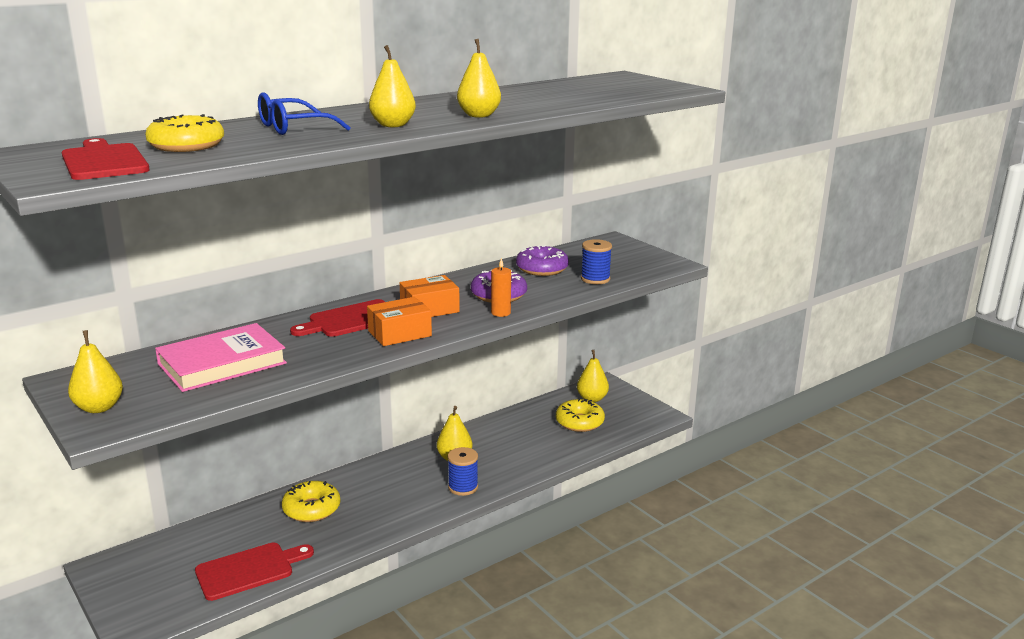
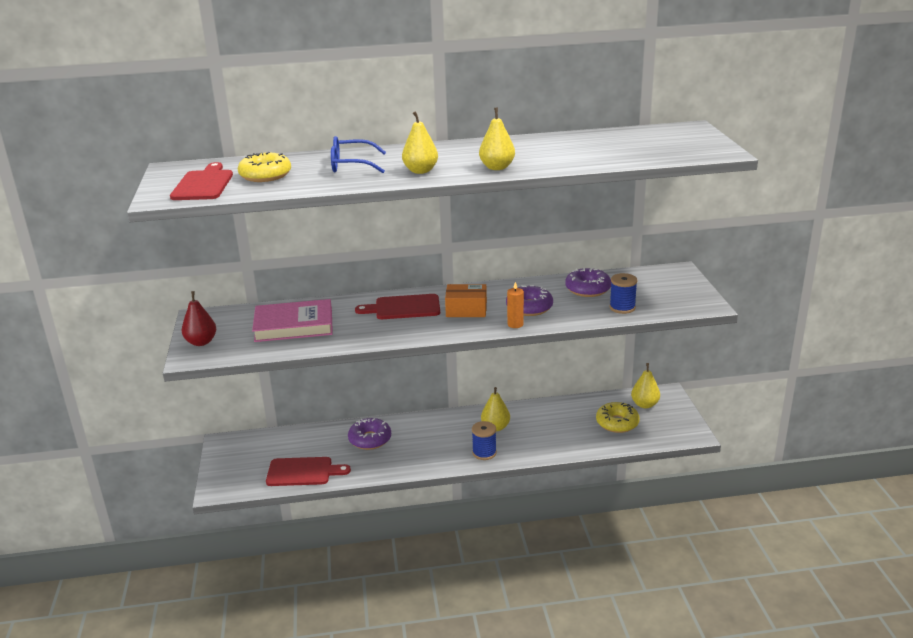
camera: 30 degrees right, 5 degrees up
yellow pear [68,330,123,413] -> red pear [182,291,216,346]
yellow donut [282,481,340,522] -> purple donut [348,418,391,450]
orange box [367,297,432,346] -> none

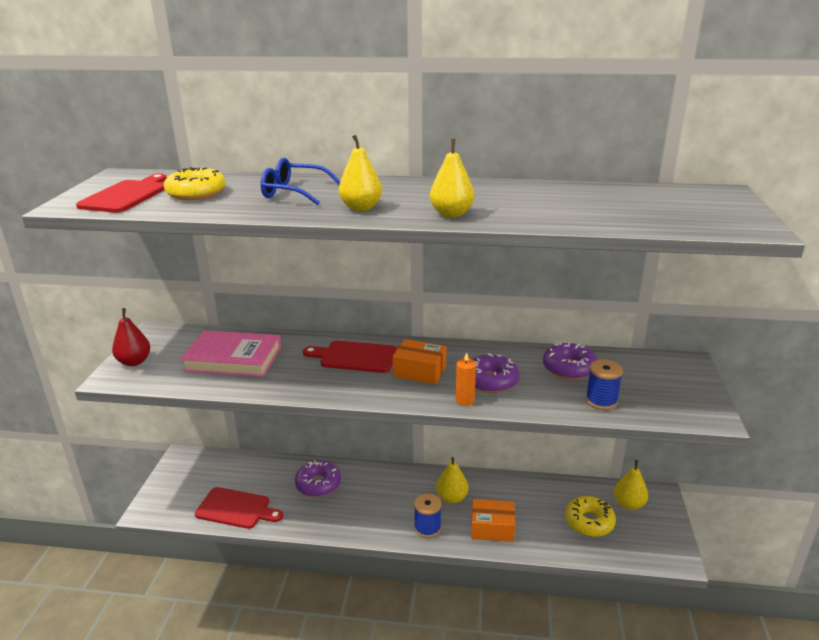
camera: 15 degrees right, 0 degrees up
none -> orange box [471,499,515,542]

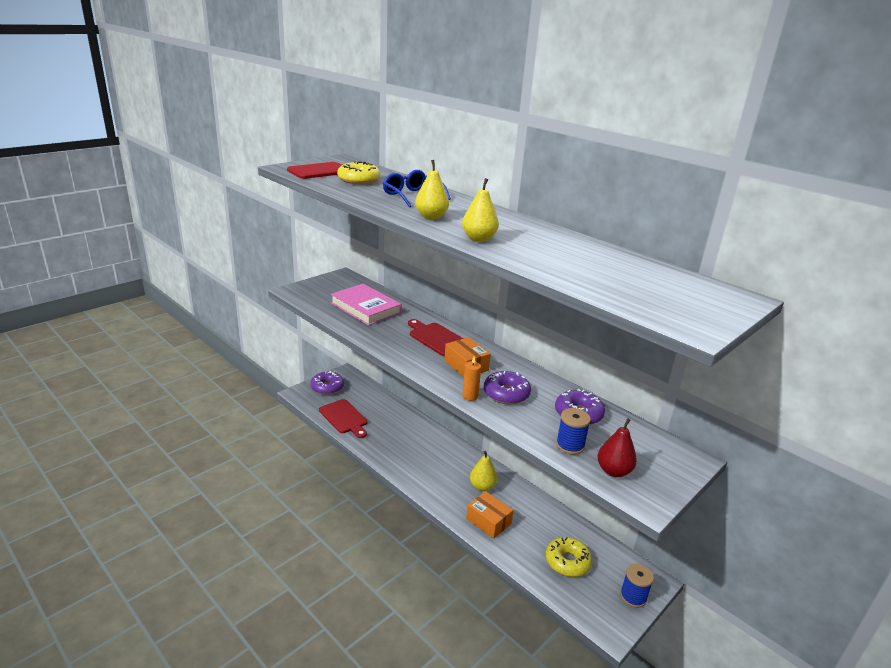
camera: 35 degrees right, 0 degrees up
red pear [112,308,150,366] -> red pear moved to [597,418,637,477]
purple donut [295,460,341,497] -> purple donut moved to [310,371,344,395]
blue spool [414,493,442,538] -> blue spool moved to [620,564,654,608]
yellow pear [614,460,648,510] -> none

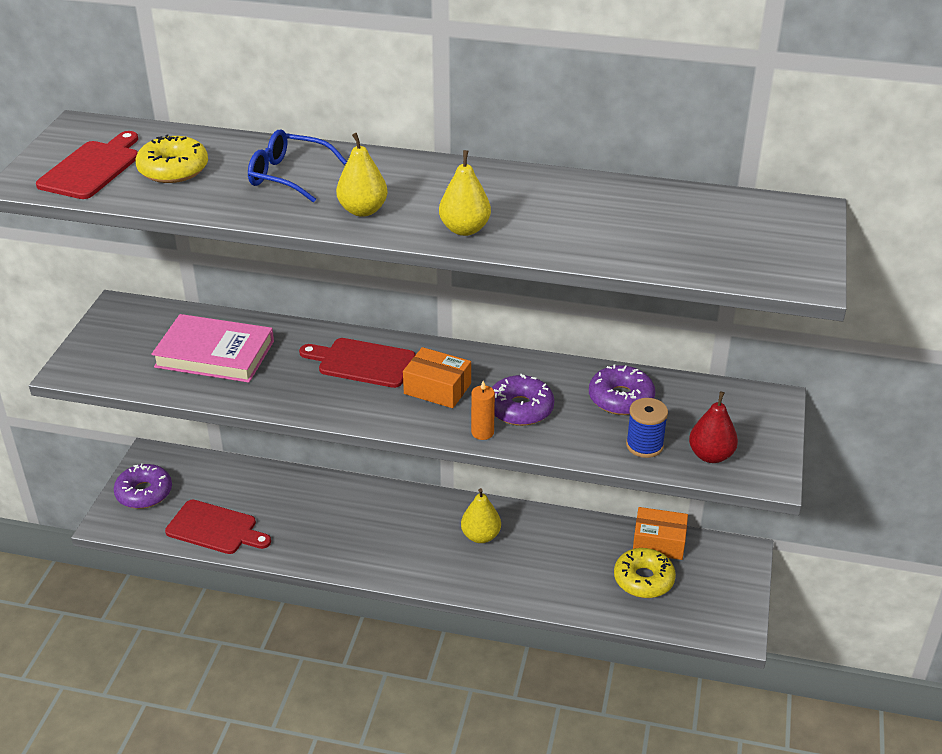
camera: 30 degrees left, 10 degrees up
orange box [466,491,513,539] -> orange box moved to [633,507,688,560]
blue spool [620,564,654,608] -> none

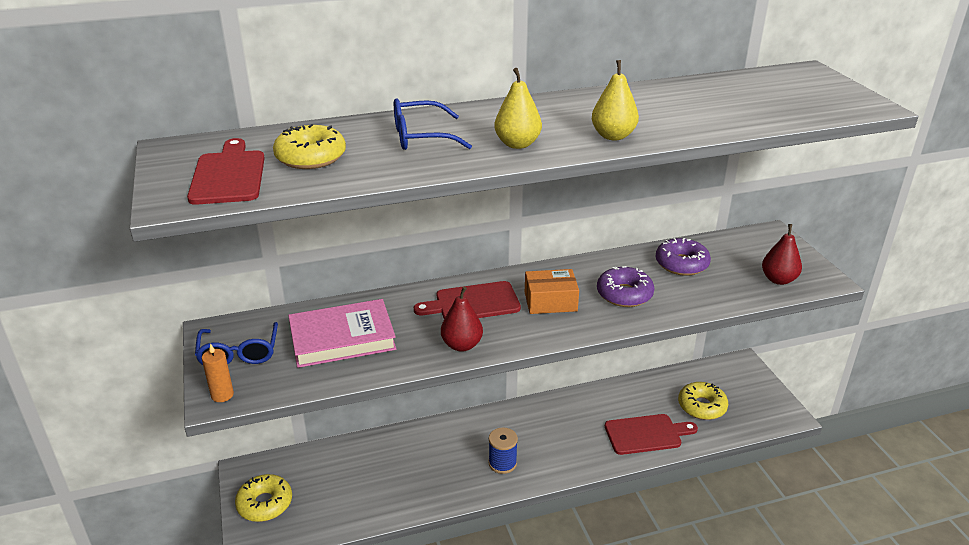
camera: 30 degrees left, 5 degrees down
purple donut [114,463,172,509] -> yellow donut [235,474,292,522]
red cutting board [165,500,271,554] -> red cutting board moved to [605,414,698,455]
yellow pear [461,488,501,543] -> none
orange candle [471,381,495,440] -> orange candle moved to [202,343,234,402]
blue spool [626,398,668,458] -> blue spool moved to [488,428,518,474]
orange box [633,507,688,560] -> none
none -> blue glasses [195,322,278,365]
none -> red pear [441,287,483,352]

